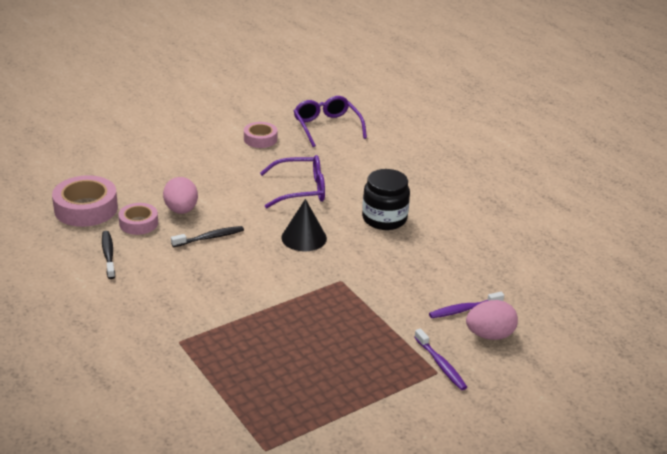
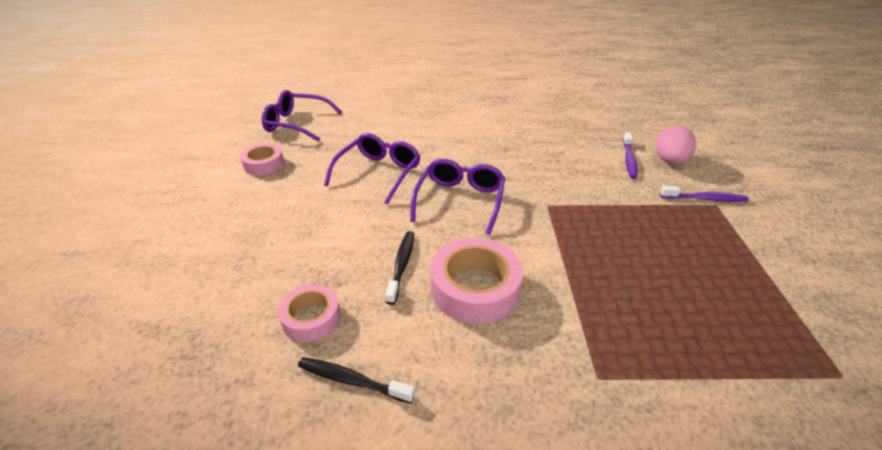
camera: 55 degrees left, 5 degrees up
pink tape [52,175,118,227] -> pink tape moved to [431,238,523,324]
pink egg [163,177,198,214] -> none
black cone [281,199,327,251] -> purple glasses [410,159,505,235]
black jar [362,169,410,230] -> none

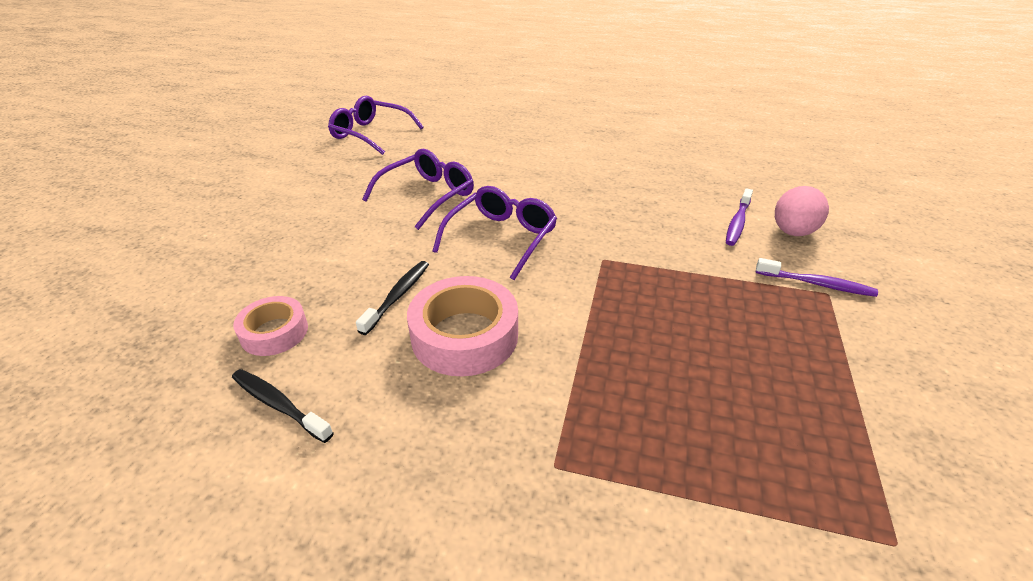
camera: 15 degrees right, 0 degrees up
pink tape [240,143,284,175] -> none

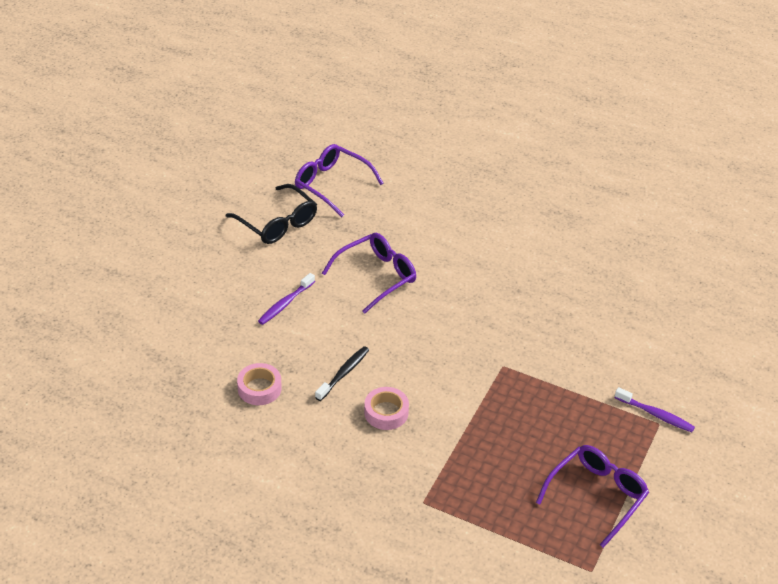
camera: 10 degrees right, 5 degrees up
black toothbrush [232,369,334,443] -> none
pink tape [407,276,518,376] -> pink tape [364,387,409,430], size x0.61
purple glasses [433,186,557,280] -> purple glasses moved to [536,445,649,548]
purple toothbrush [726,188,753,246] -> purple toothbrush moved to [258,273,315,325]
pink egg [775,186,829,236] -> none
none -> black glasses [226,184,317,244]

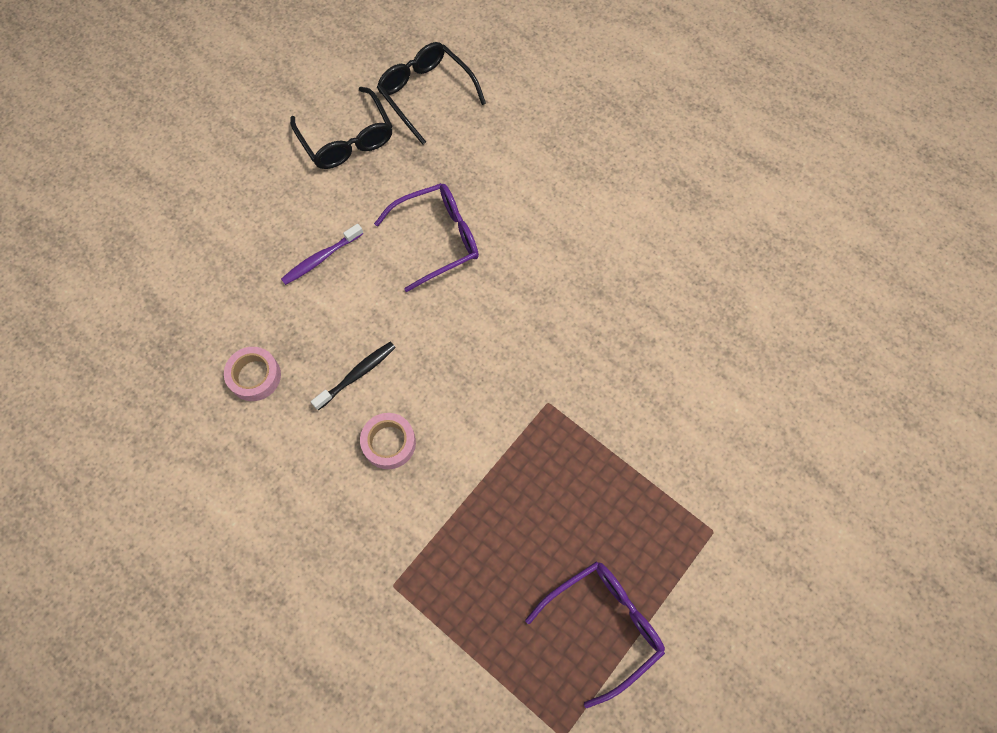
camera: 15 degrees right, 25 degrees up
purple glasses [295,144,383,217] -> black glasses [377,42,486,145]
purple toothbrush [614,387,695,432] -> none

